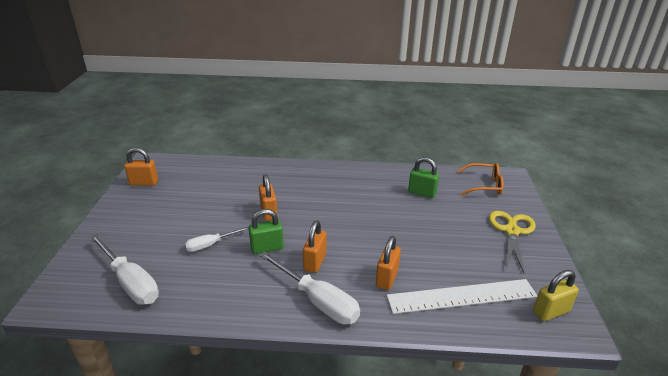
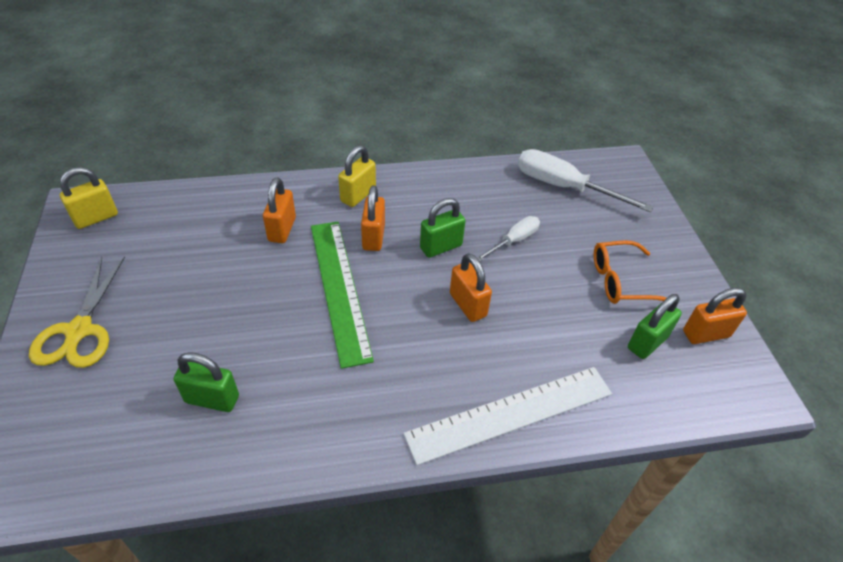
camera: 165 degrees right, 15 degrees up
white screwdriver [259,251,360,324] -> yellow padlock [338,145,376,207]
white ruler [387,279,537,314] -> white ruler moved to [403,367,612,465]
orange glasses [457,163,504,195] -> orange glasses moved to [594,241,666,304]
none -> green ruler [311,222,374,369]
none -> green padlock [628,294,682,359]

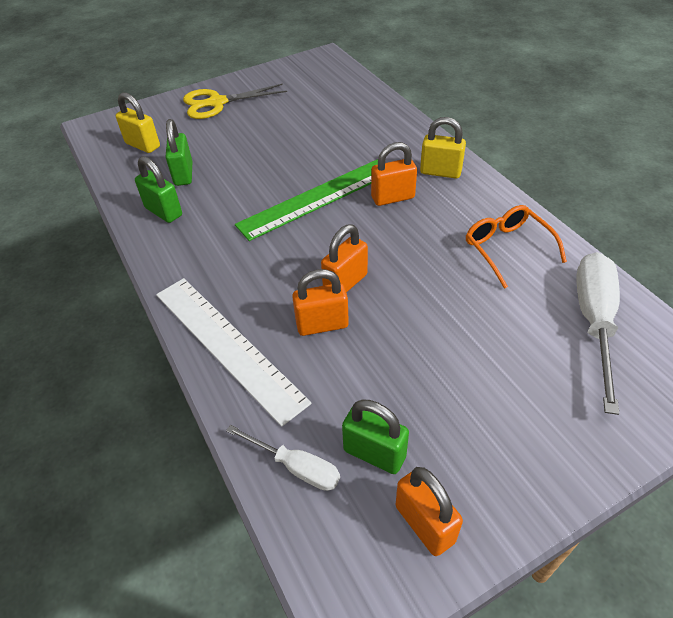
camera: 75 degrees right, 0 degrees up
yellow padlock [60,167,118,229] -> yellow padlock moved to [116,92,160,153]
orange padlock [263,177,296,243] -> orange padlock moved to [292,269,349,336]
green padlock [420,198,465,258] -> green padlock moved to [135,156,182,223]
white screwdriver [477,216,540,261] -> white screwdriver moved to [226,425,340,491]
orange glasses [594,241,666,304] -> orange glasses moved to [466,205,567,289]

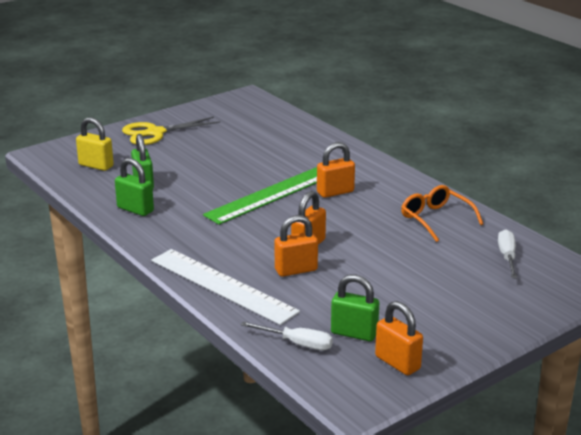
camera: 10 degrees left, 20 degrees down
yellow padlock [420,117,466,179] -> none
white screwdriver [576,252,620,415] -> white screwdriver [498,229,517,278], size x0.57

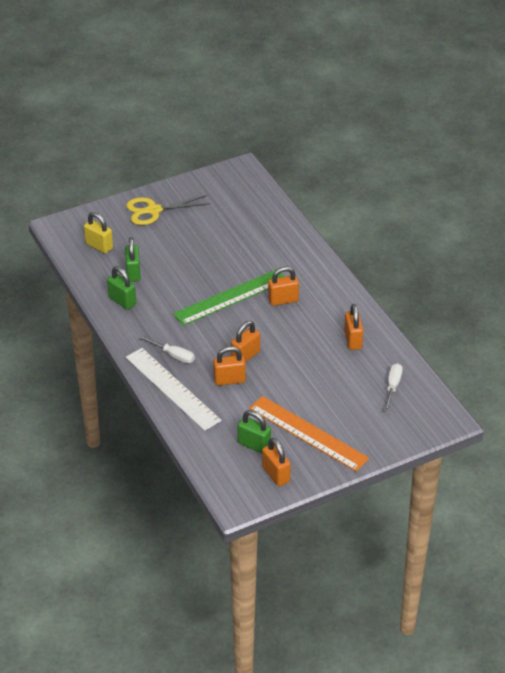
camera: 10 degrees right, 15 degrees up
white screwdriver [241,322,333,350] -> white screwdriver moved to [139,335,195,363]
orange glasses [401,185,483,242] -> orange padlock [344,304,363,350]
none -> orange ruler [249,396,369,472]

